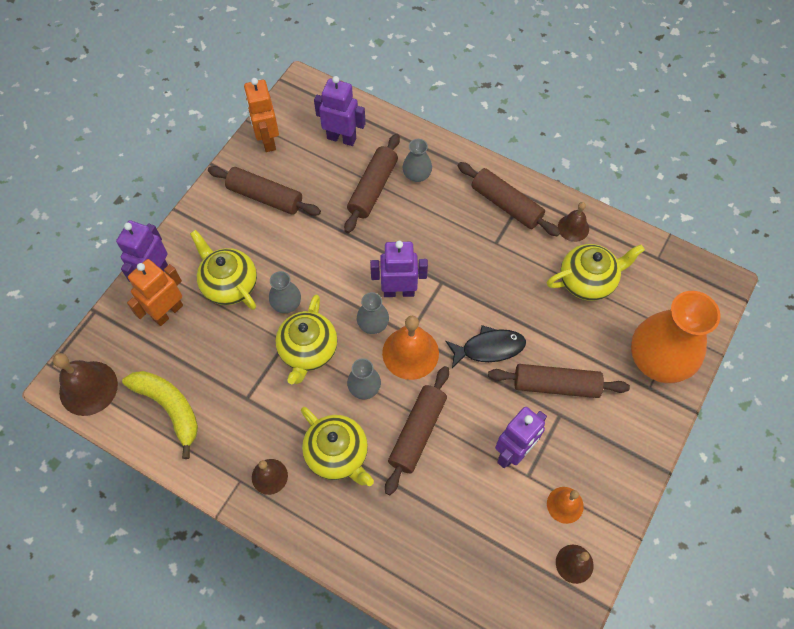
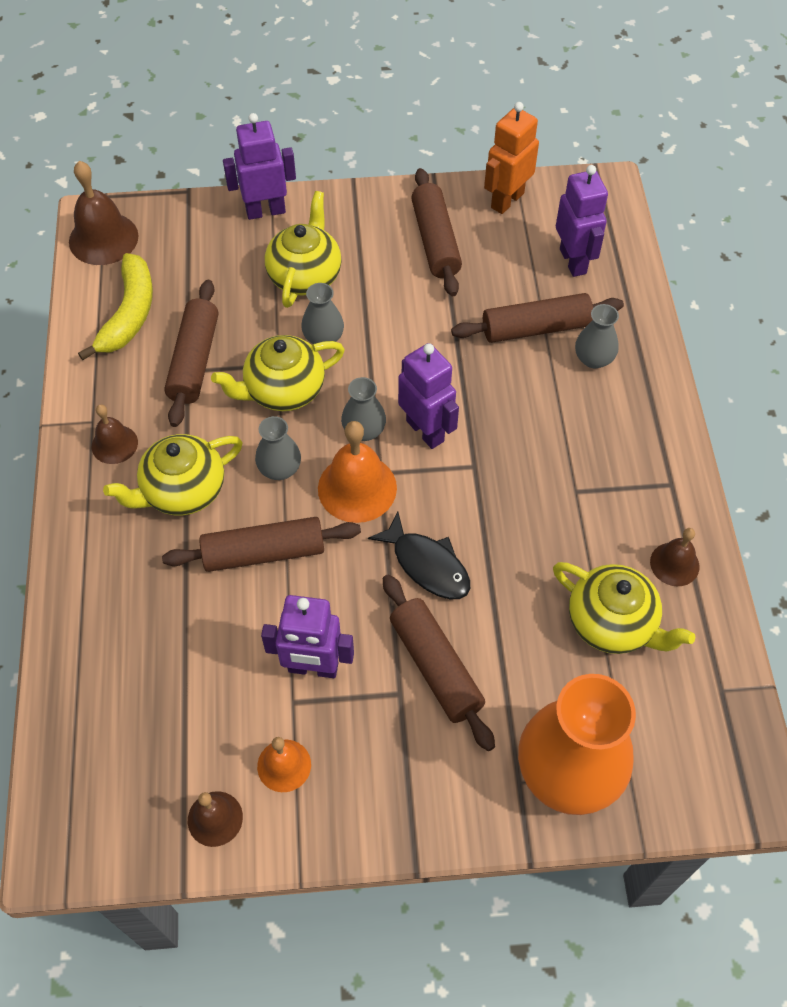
camera: 55 degrees right, 5 degrees down
orange robot [127,259,183,326] -> none
yellow teapot [301,407,374,486] -> yellow teapot turned 45 degrees clockwise [103,434,243,515]
brown rolling pin [458,162,560,237] -> brown rolling pin moved to [164,280,218,427]

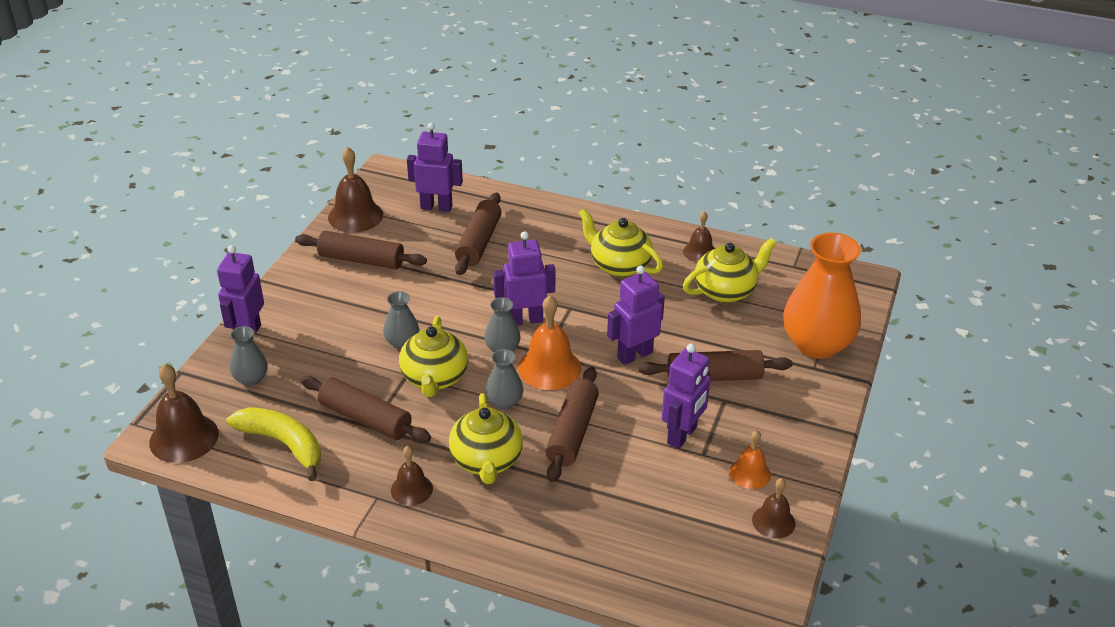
camera: 65 degrees left, 20 degrees down
yellow teapot [265,191,342,308] -> yellow teapot moved to [578,208,663,277]
black fish [368,512,470,599] -> purple robot [607,265,665,365]
orange robot [484,102,539,214] -> brown bell [328,147,383,233]
grey vase [575,304,619,368] -> grey vase moved to [230,326,268,386]

